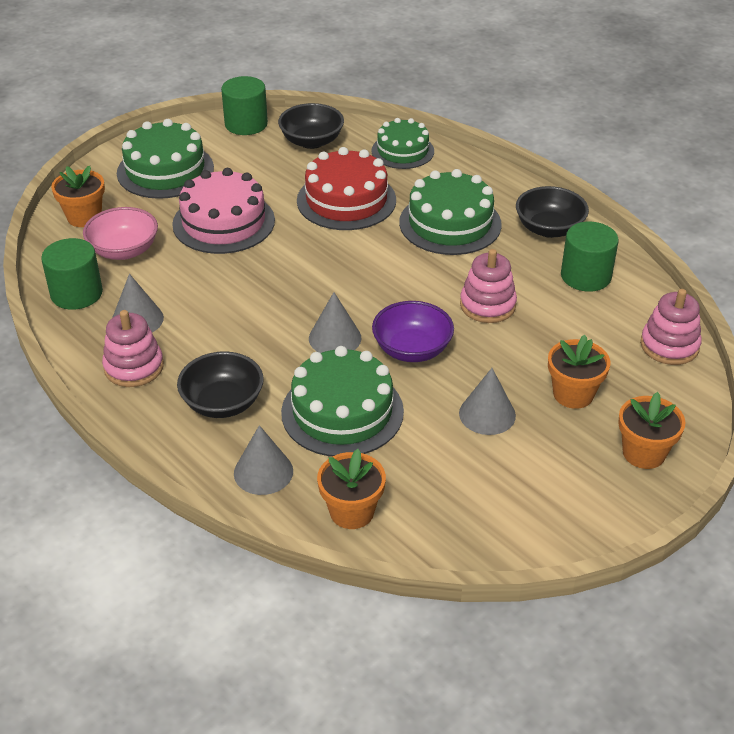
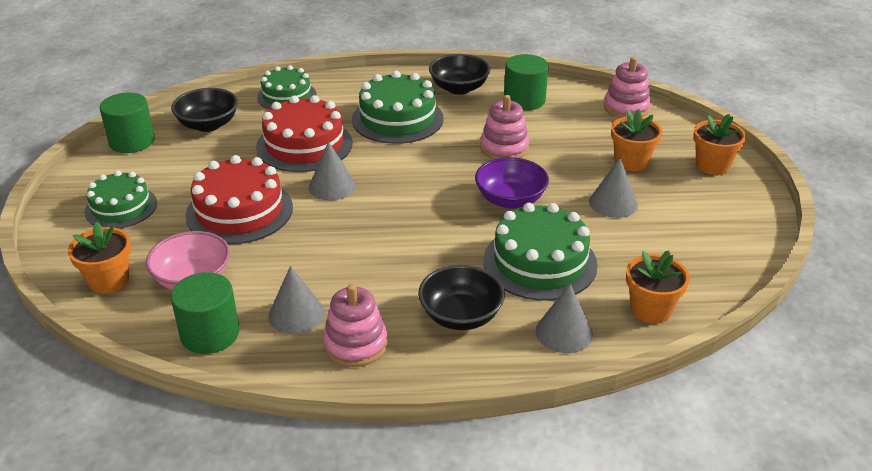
camera: 50 degrees left, 5 degrees down
green cake [117,119,214,199] -> green cake [84,170,157,229], size x0.67
pink cake [172,168,275,254] -> red cake [185,155,293,244]
grey cone [309,292,361,353] -> grey cone moved to [309,141,356,200]

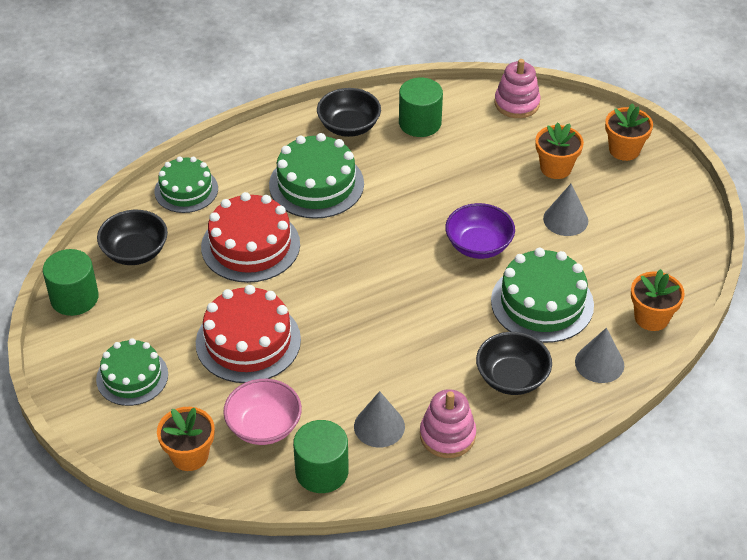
camera: 25 degrees left, 10 degrees up
grey cone [309,141,356,200] -> none
pink stacking toy [480,95,529,159] -> none

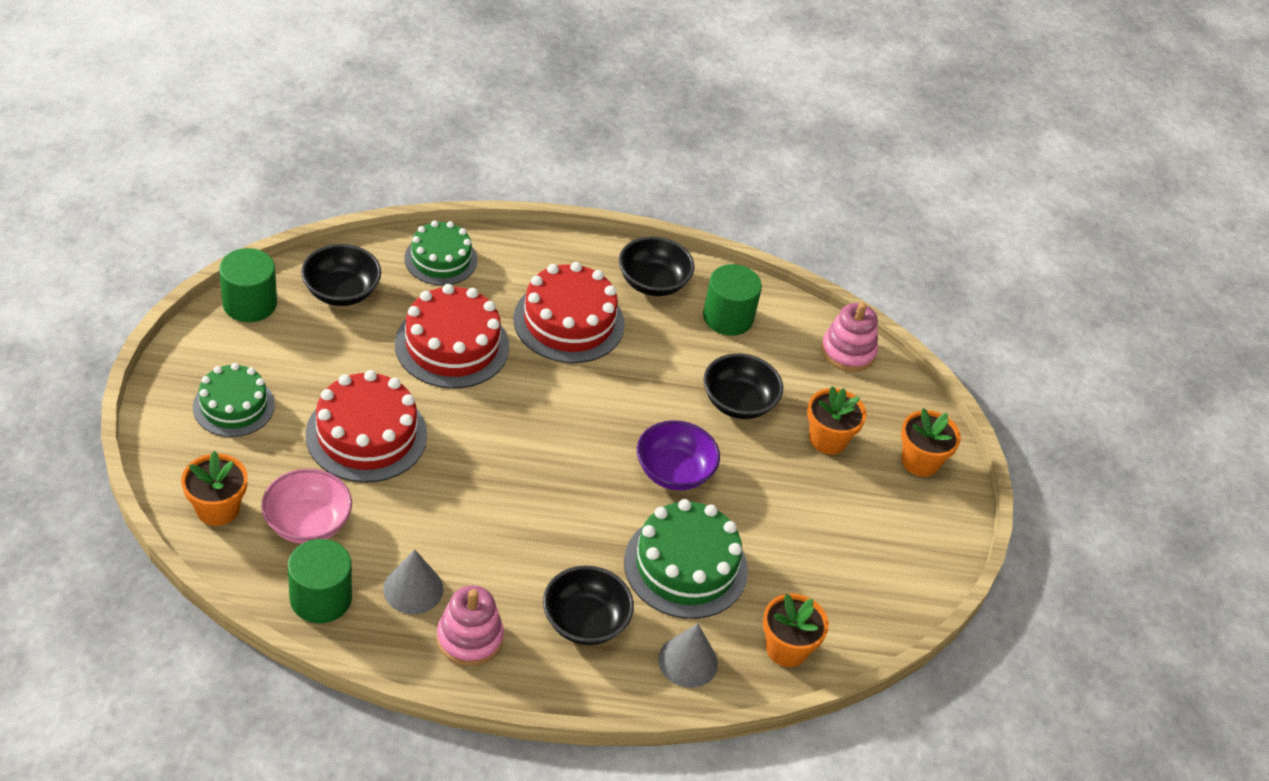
camera: 25 degrees right, 0 degrees up
green cake [269,133,364,219] -> red cake [513,262,625,363]
grey cone [543,184,588,236] -> none
none -> black bowl [703,353,783,419]

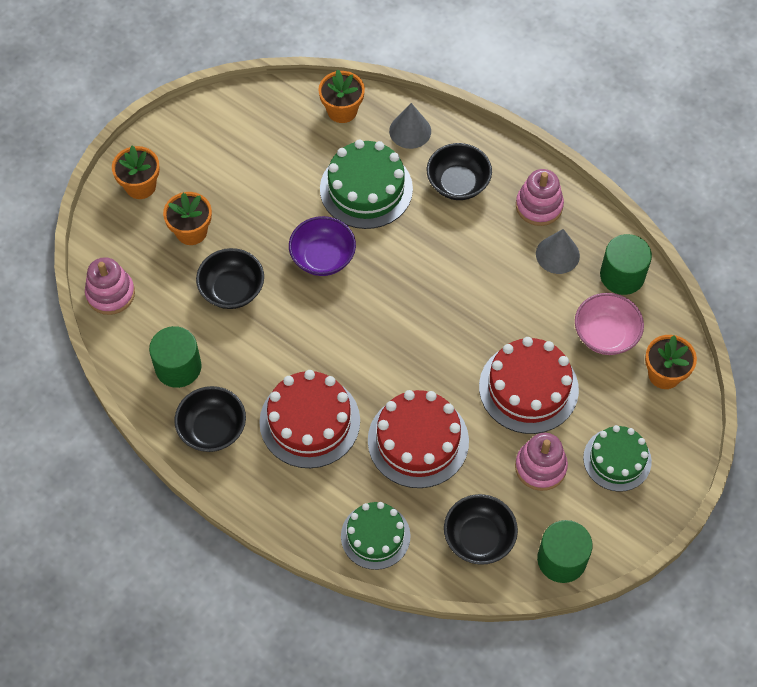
camera: 140 degrees left, 15 degrees up
none -> pink stacking toy [515,433,568,491]

